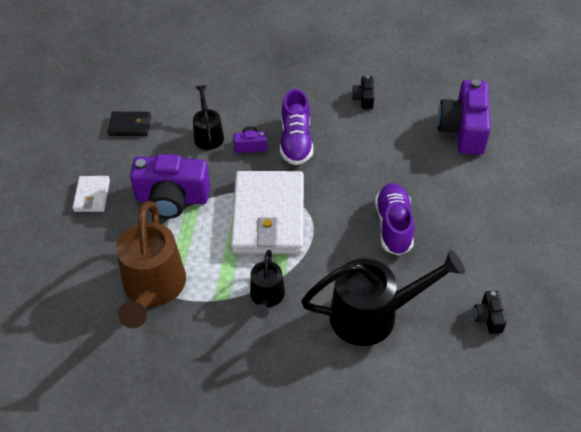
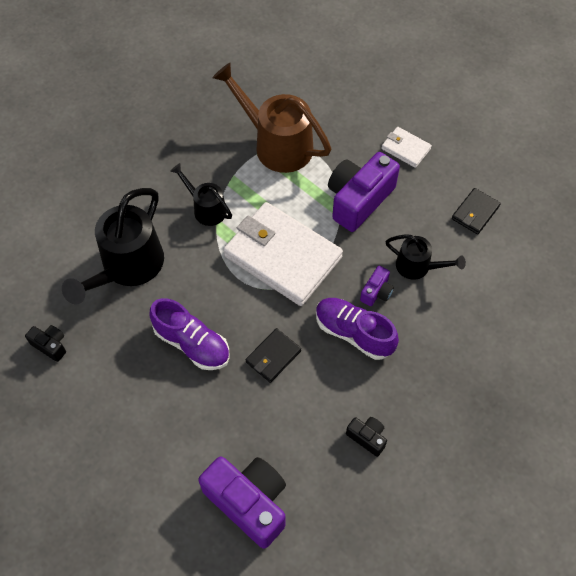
camera: 125 degrees right, 10 degrees up
none -> black wallet [246,328,301,383]

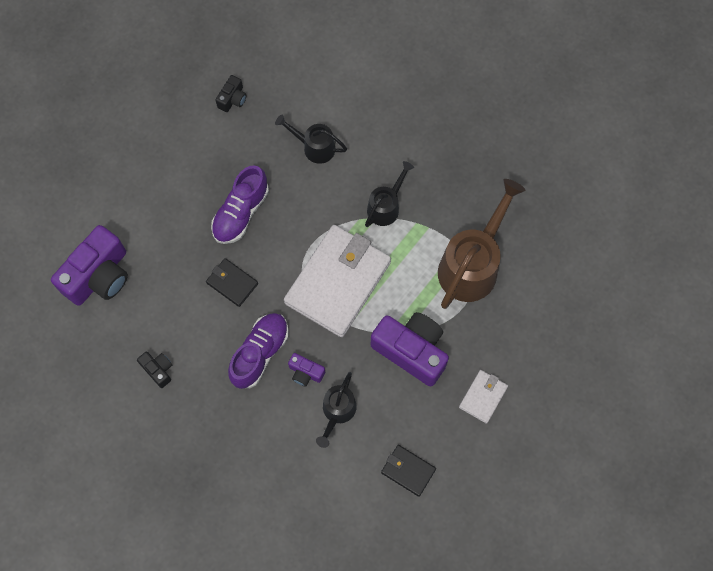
camera: 85 degrees right, 10 degrees up
black watering can [62,188,164,304] -> black watering can [275,114,347,164], size x0.55
black camera [346,417,387,457] -> black camera turned 75 degrees counterclockwise [137,352,172,388]

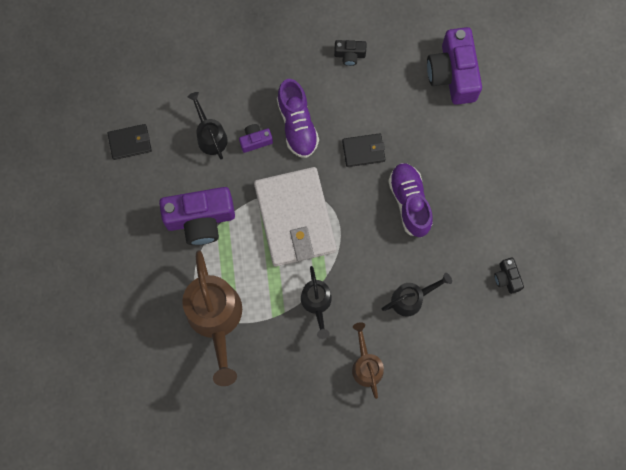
camera: 135 degrees right, 5 degrees up
white wallet [459,370,508,424] -> none
none -> brown watering can [352,322,384,399]

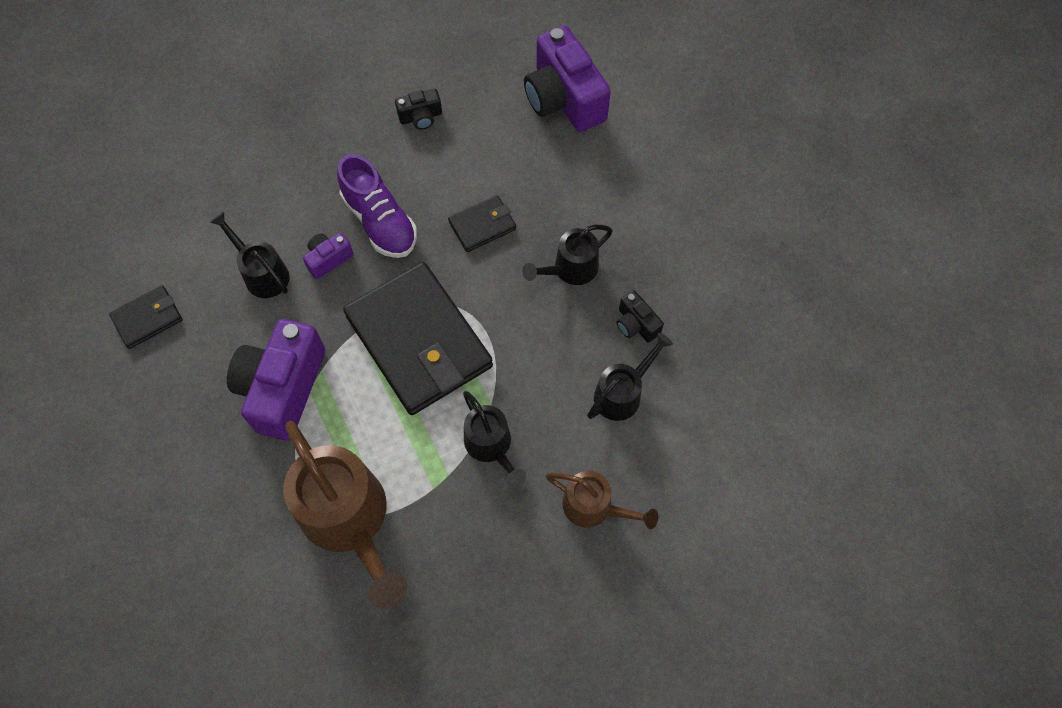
camera: 20 degrees left, 10 degrees down
purple camera [159,187,235,245] -> purple camera turned 135 degrees clockwise [227,319,325,441]
white wallet [254,167,337,267] -> black wallet [343,262,493,415]
brown watering can [352,322,384,399] -> brown watering can turned 150 degrees clockwise [546,471,658,529]
purple shoe [388,163,433,237] -> black watering can [522,225,613,285]
black camera [494,257,524,294] -> black camera moved to [617,290,664,342]

